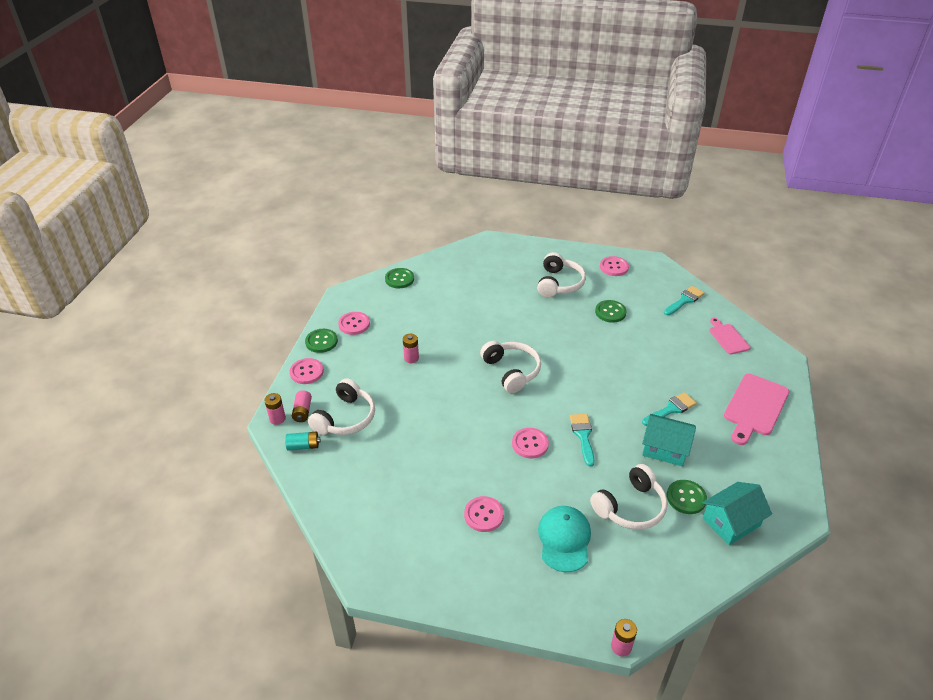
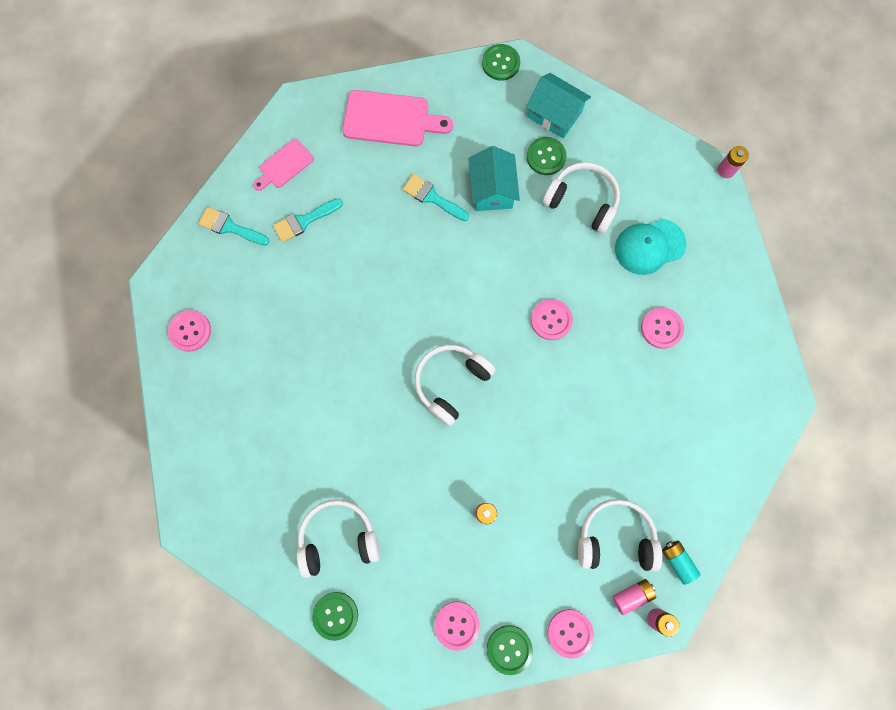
camera: 115 degrees left, 35 degrees up
white headphones [537,252,586,297] -> white headphones moved to [297,499,380,578]
turquoise brush [570,414,594,467] -> turquoise brush moved to [273,198,343,243]
green button [595,300,627,323] -> green button moved to [482,44,520,81]

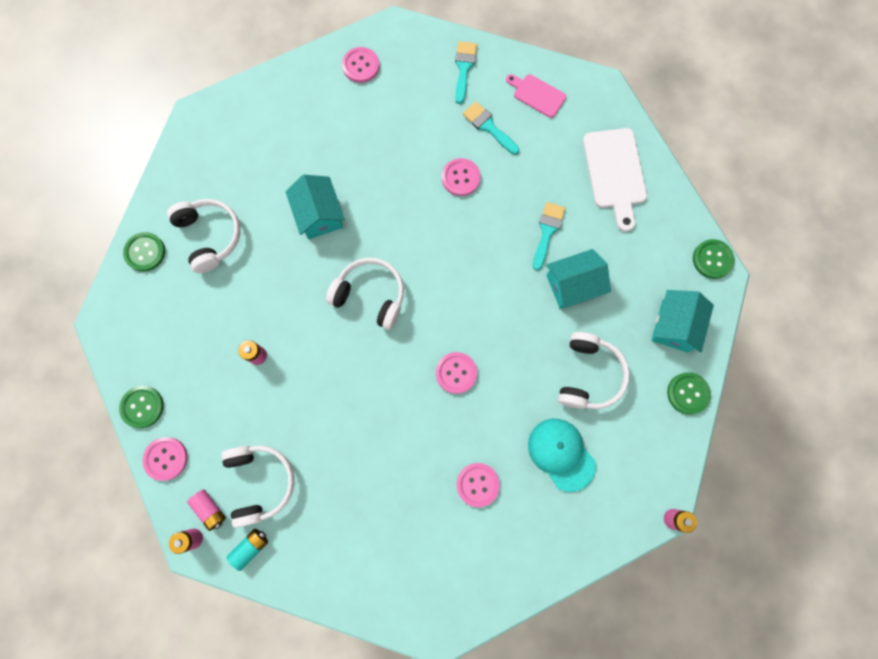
camera: 75 degrees right, 0 degrees up
pink cutting board [342,90,453,147] -> white cutting board [583,128,647,232]
pink button [434,602,480,650] -> pink button moved to [442,158,481,196]
green button [527,137,566,175] -> green button moved to [667,372,711,415]
none -> turquoise house [285,175,345,239]

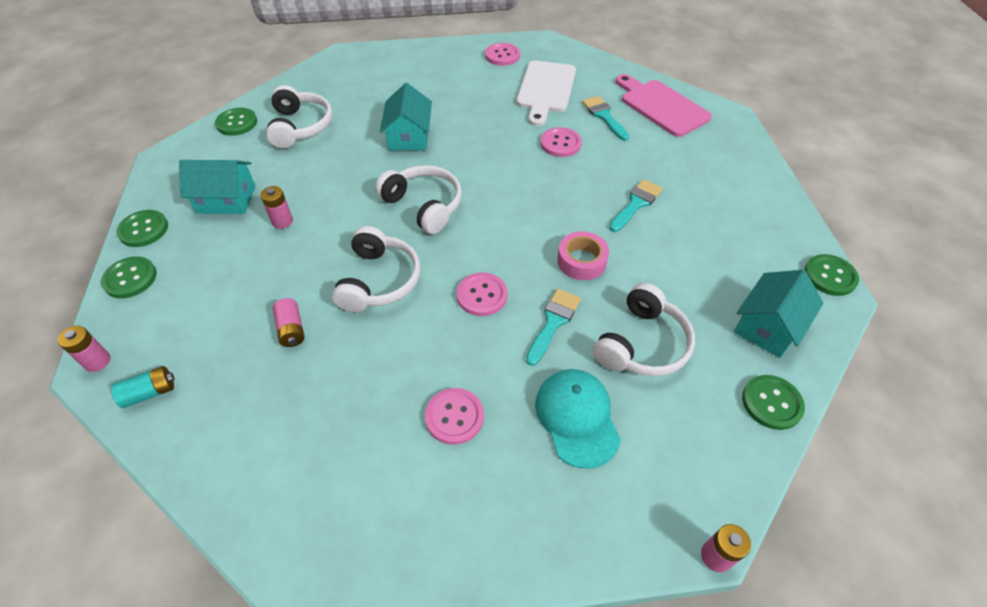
camera: 20 degrees right, 25 degrees down
pink button [143,437,188,481] -> green button [101,257,157,298]
pink battery [187,490,226,531] -> pink battery moved to [273,298,305,347]
white headphones [221,445,294,528] -> white headphones moved to [332,226,421,312]
turquoise brush [455,41,477,104] -> turquoise brush moved to [526,289,581,366]
pink cutting board [506,74,566,118] -> pink cutting board [615,74,712,137], size x1.69
turquoise house [546,249,611,309] -> turquoise house moved to [179,160,255,214]
white cutting board [583,128,647,232] -> white cutting board moved to [517,61,576,126]
none -> pink tape [557,231,609,280]

